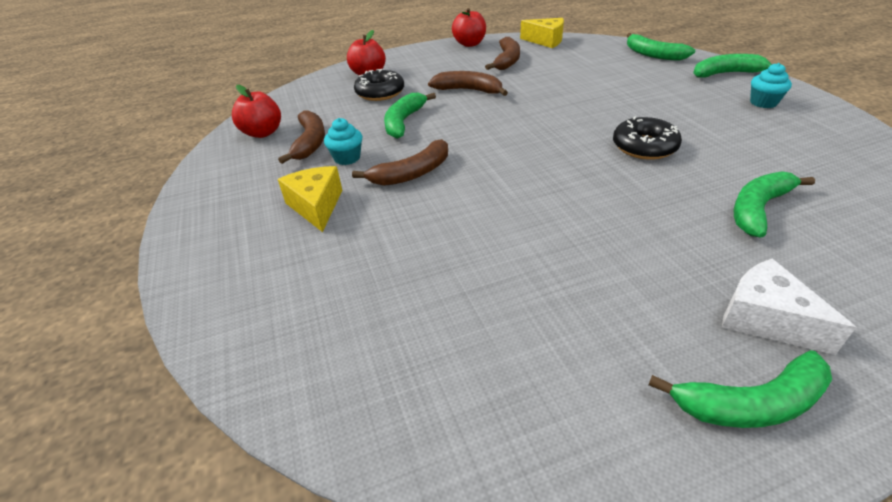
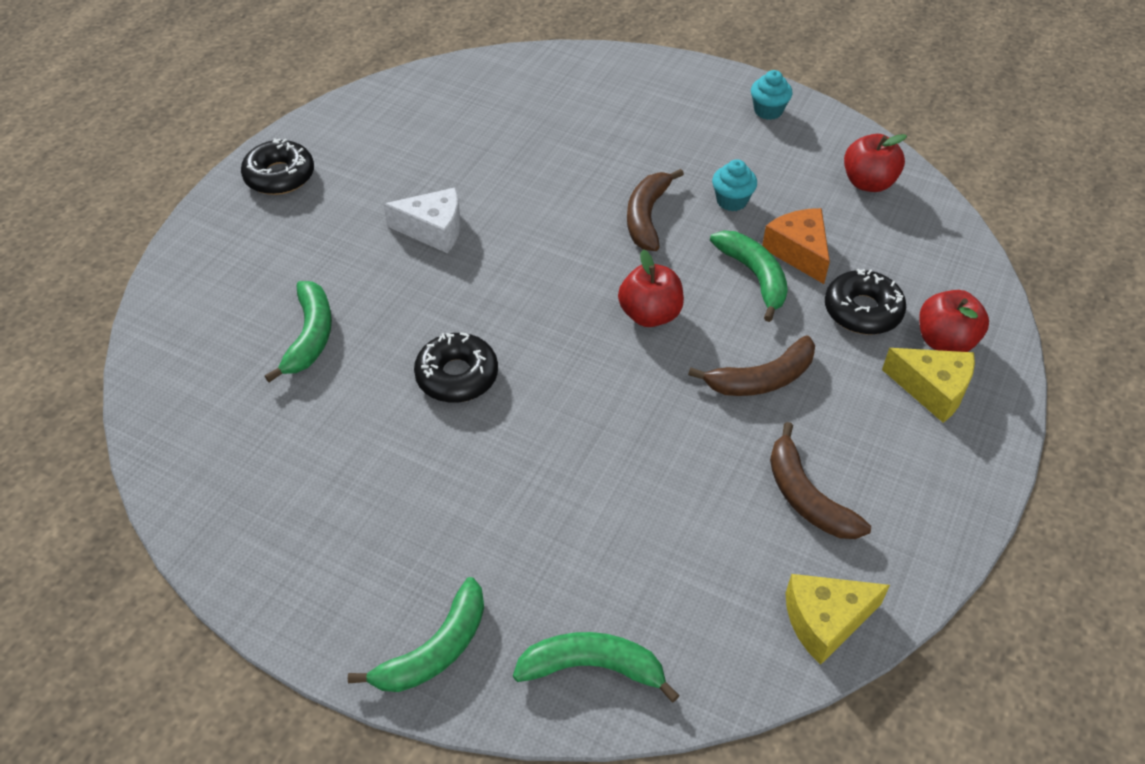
camera: 135 degrees right, 10 degrees up
brown banana [278,111,325,164] -> none
yellow cheese [278,166,342,232] -> yellow cheese moved to [882,348,975,423]
red apple [452,8,486,47] -> red apple moved to [618,250,684,327]
green banana [648,350,832,428] -> black donut [241,138,314,195]
white cheese [722,259,856,355] -> white cheese moved to [383,187,460,253]
turquoise cupcake [750,63,792,108] -> turquoise cupcake moved to [751,70,792,120]
none -> orange cheese [762,208,830,284]

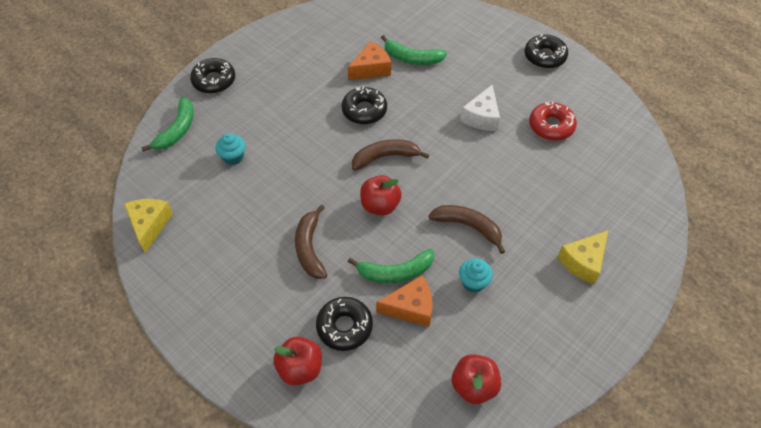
camera: 105 degrees right, 5 degrees up
green banana [348,577,484,692] -> black donut [190,58,235,94]
turquoise cupcake [751,70,792,120] -> turquoise cupcake moved to [215,133,245,165]
brown banana [770,422,871,539] -> brown banana moved to [352,139,429,170]
yellow cheese [882,348,975,423] -> yellow cheese moved to [557,230,608,284]
none -> orange cheese [348,41,391,80]
none -> red donut [529,101,577,141]

